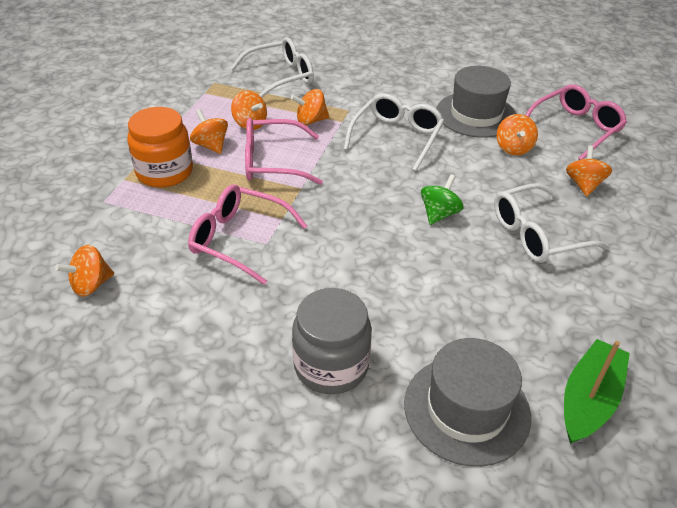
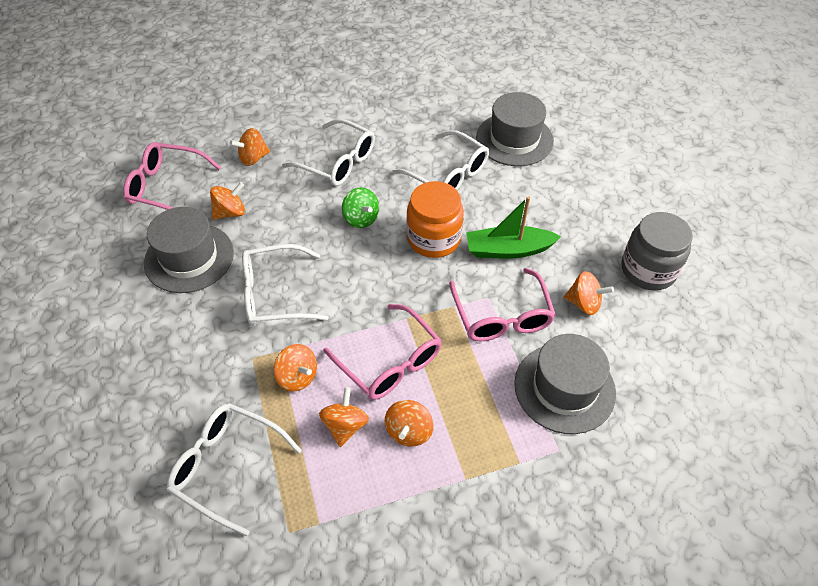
camera: 125 degrees left, 10 degrees up
orange spinning top [55,245,114,297] -> orange spinning top moved to [564,271,614,315]
orange jar [127,107,193,188] -> orange jar moved to [406,181,464,258]
grey jar [292,288,372,394] -> grey jar moved to [621,212,693,290]
green spinning top [421,174,463,225] -> green spinning top turned 120 degrees counterclockwise [342,187,379,228]
green boat [564,339,630,444] -> green boat moved to [466,196,561,259]
none -> white glasses [392,130,489,190]
none -> grey hat [514,334,616,434]

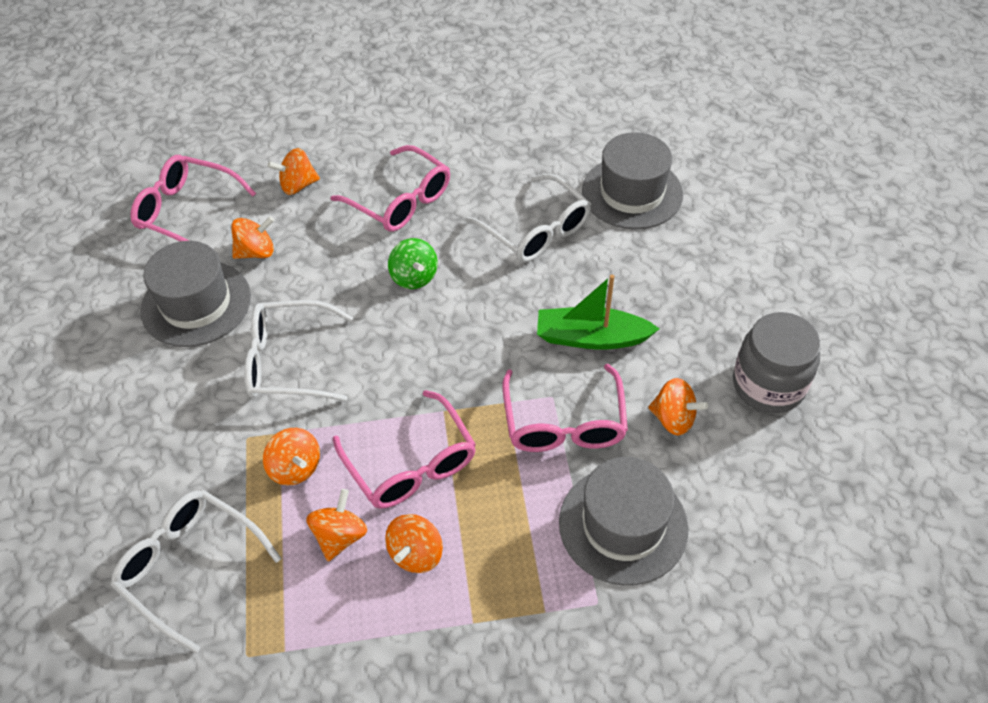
camera: 10 degrees right, 0 degrees up
white glasses [282,119,375,186] -> pink glasses [330,145,450,232]
orange jar [406,181,464,258] -> none

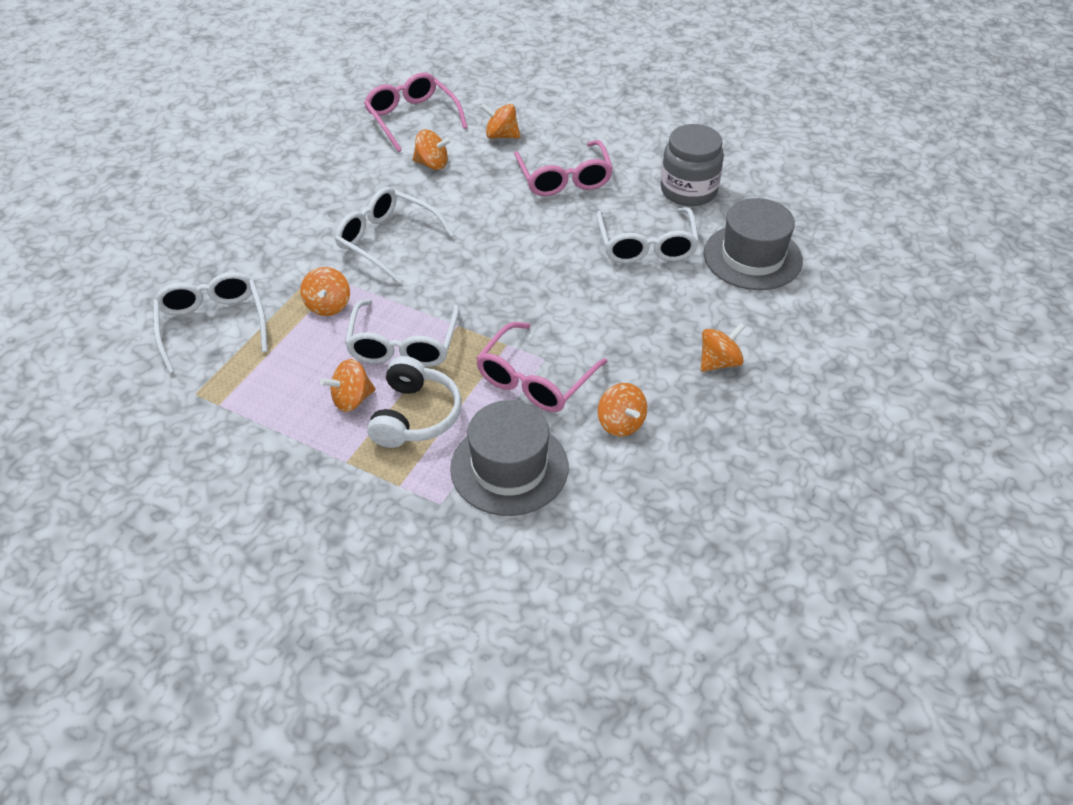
camera: 35 degrees right, 5 degrees down
grey hat [140,241,251,347] -> none
orange spinning top [306,489,367,561] -> orange spinning top moved to [701,323,745,372]
pink glasses [333,390,476,509] -> white glasses [345,299,459,367]
green spinning top [388,238,438,289] -> none
green boat [537,275,659,350] -> none
grey jar [733,312,821,413] -> grey jar moved to [661,124,724,206]
none -> white headphones [367,356,462,448]

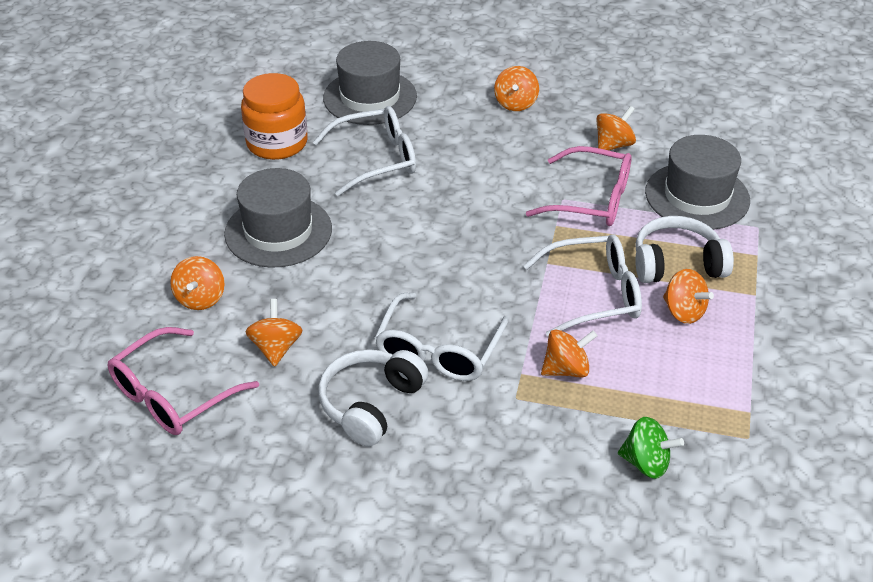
camera: 105 degrees left, 5 degrees down
white glasses [153,272,268,374] -> green spinning top [618,417,684,479]
pink glasses [514,140,613,196] -> grey hat [224,168,332,268]
grey jar [661,124,724,206] -> orange jar [241,73,308,160]
orange spinning top [701,323,745,372] -> orange spinning top turned 120 degrees counterclockwise [494,66,539,111]
none -> white headphones [318,349,429,447]

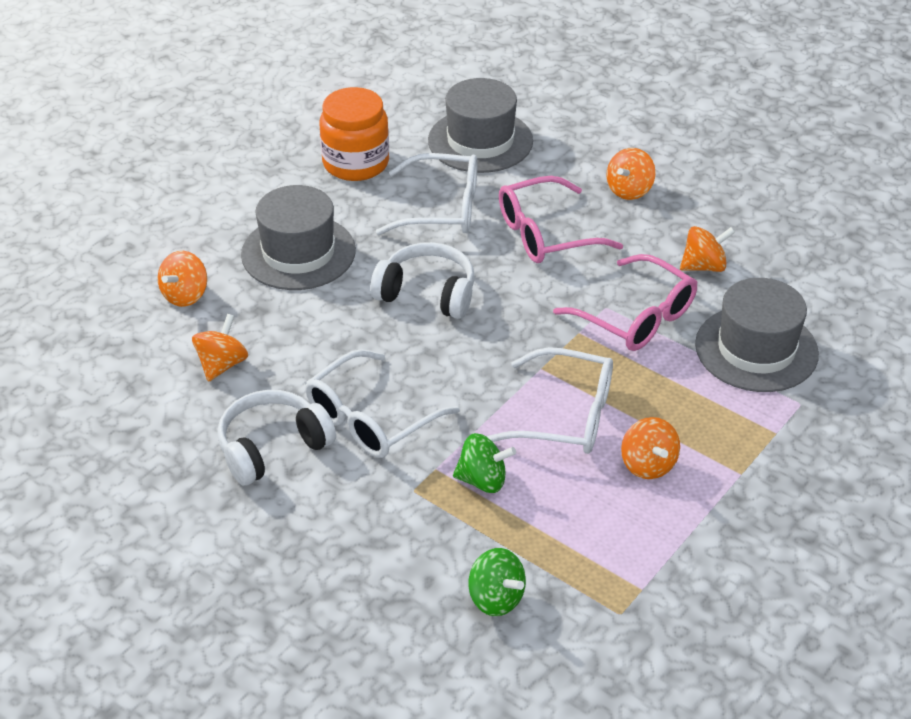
camera: 25 degrees right, 0 degrees up
pink glasses [107,327,259,435] -> pink glasses moved to [499,176,623,263]
orange spinning top [541,330,598,378] -> green spinning top [453,433,516,493]
white headphones [635,216,734,283] -> white headphones moved to [370,242,475,319]

